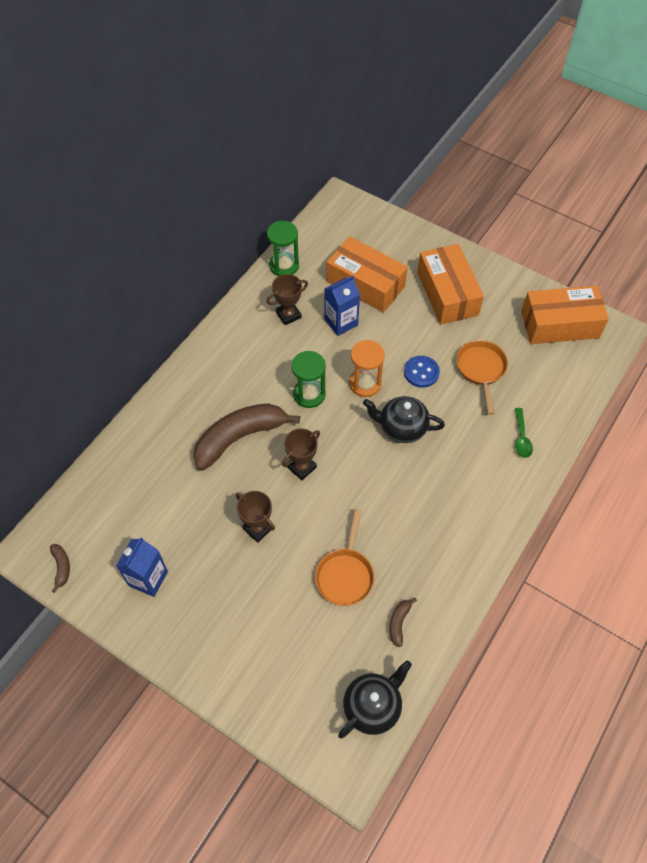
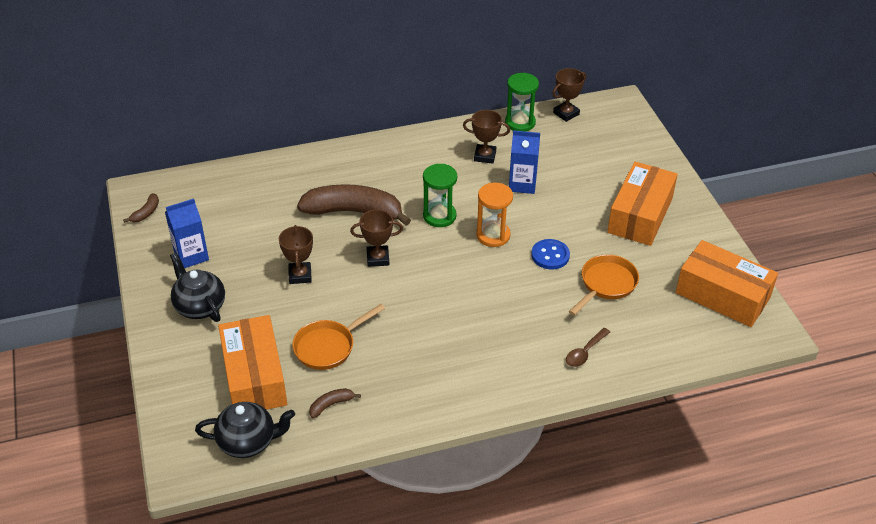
camera: 40 degrees right, 15 degrees down
orange box [327,236,408,313] -> orange box moved to [218,315,287,410]
black teapot [363,396,445,443] -> black teapot moved to [170,252,225,322]
green spoon [515,408,533,458] -> brown spoon [566,328,610,367]
none -> brown trophy [552,68,586,122]

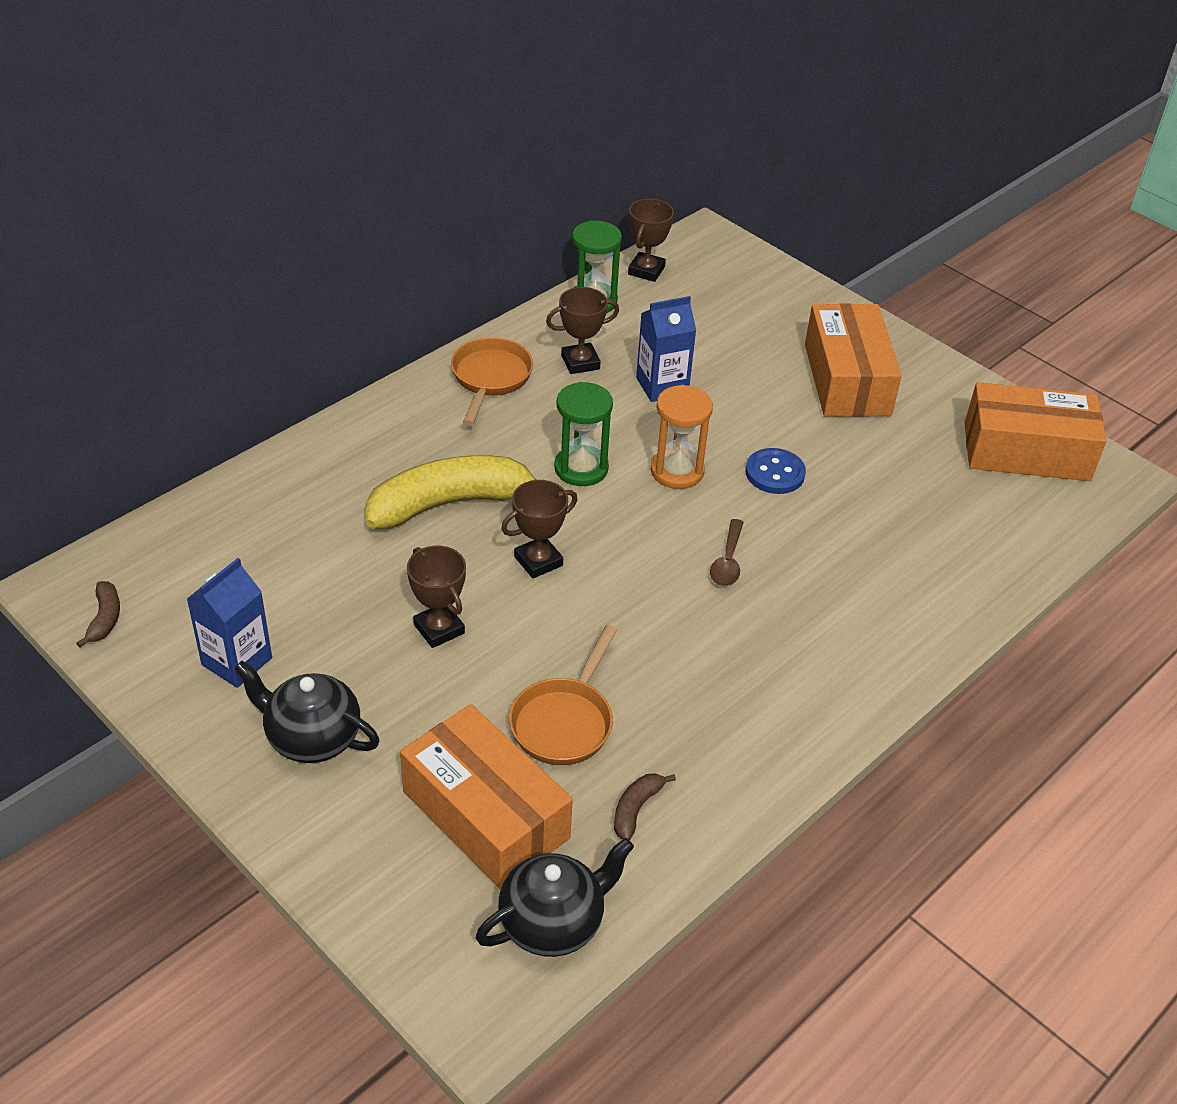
camera: 30 degrees left, 0 degrees up
brown banana [297,184,411,226] -> yellow banana [366,455,536,529]
brown spoon [566,328,610,367] -> brown spoon moved to [710,519,744,586]
orange pan [569,254,639,316] -> orange pan moved to [451,337,533,426]

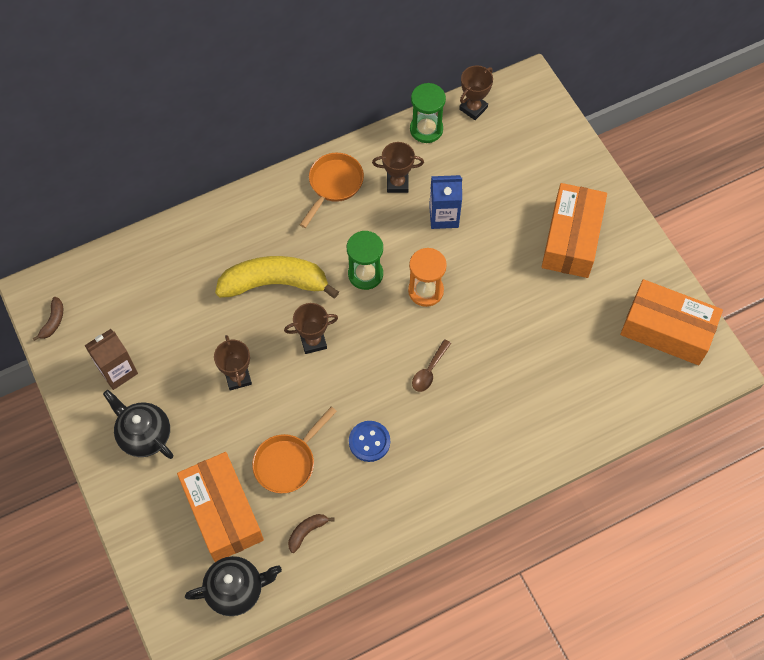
camera: 20 degrees right, 20 degrees up
blue carton [187,558,272,688] -> brown carton [84,329,138,390]
blue button [746,448,806,494] -> blue button moved to [349,421,390,462]

